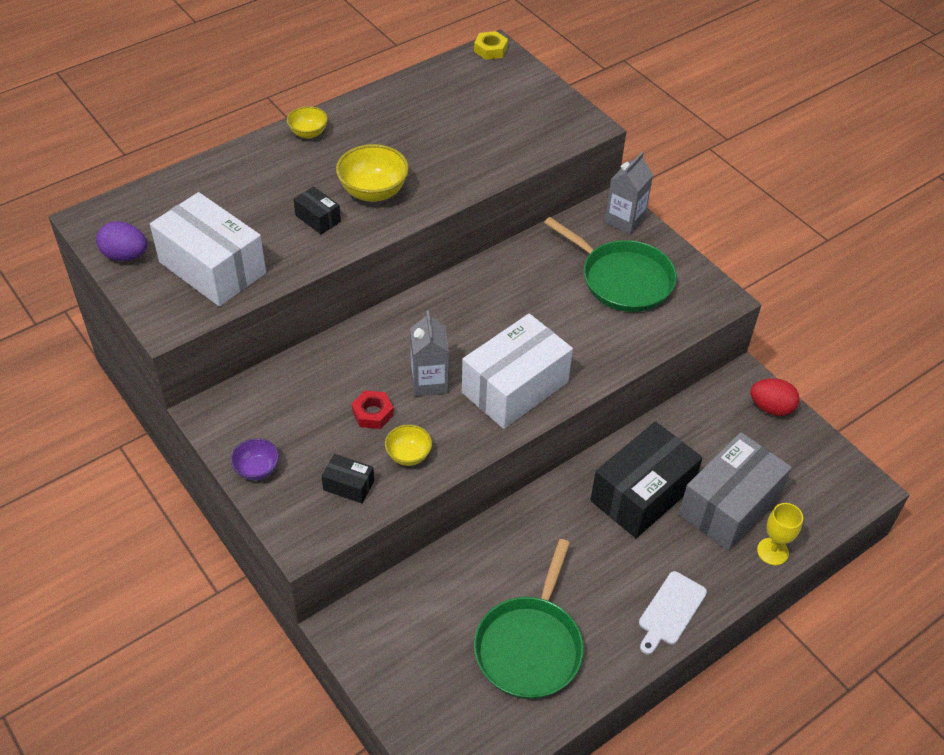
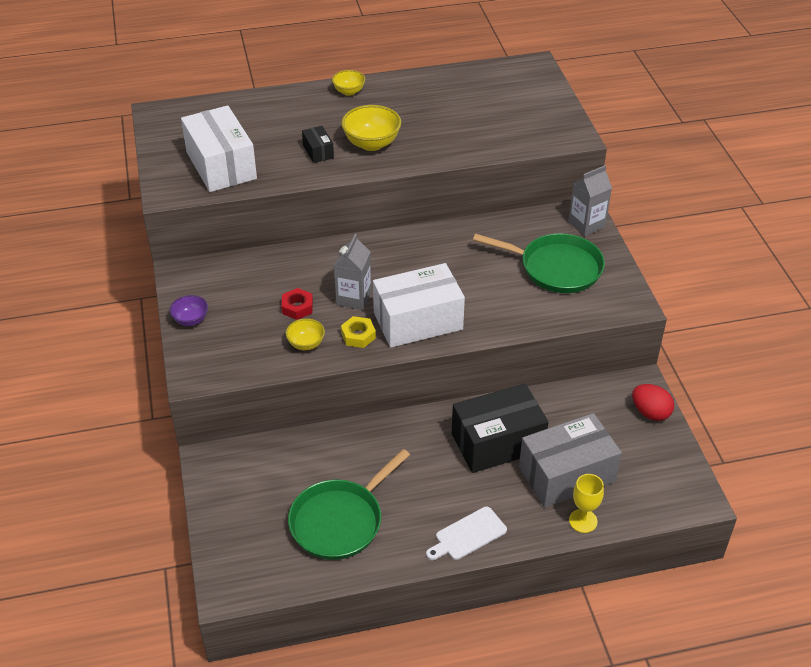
camera: 25 degrees right, 5 degrees down
purple egg [96,221,147,261] -> none
black box [321,454,374,503] -> none
yellow nut [474,31,508,60] -> yellow nut moved to [341,316,376,348]
green pan [544,217,677,312] -> green pan turned 45 degrees counterclockwise [473,233,605,293]

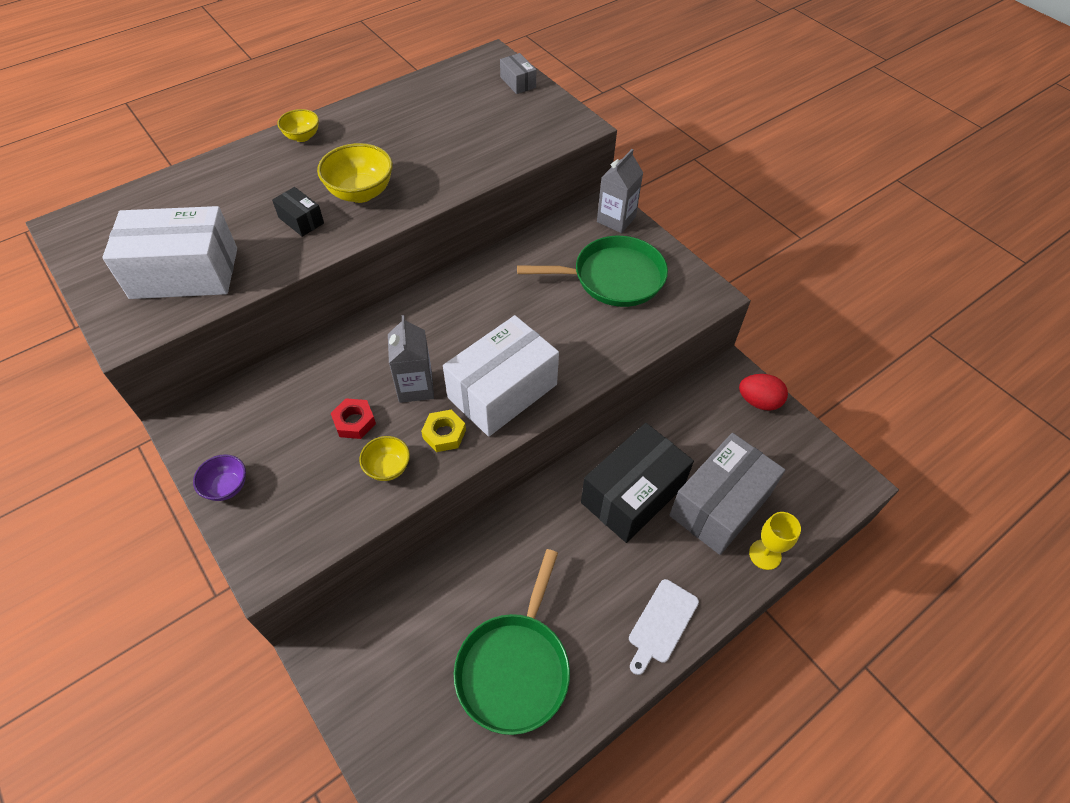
camera: 25 degrees left, 10 degrees up
white box [181,105,257,192] -> white box turned 45 degrees counterclockwise [102,206,237,299]
none -> grey box [500,53,536,94]

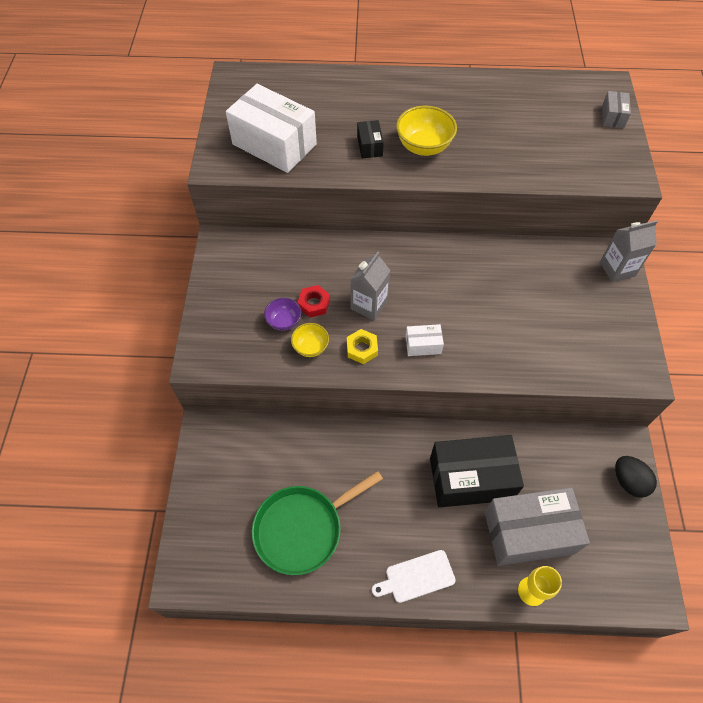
camera: 40 degrees right, 5 degrees up
purple bowl [193,454,246,501] -> purple bowl moved to [264,298,301,331]
yellow bowl [277,109,319,142] -> none
white box [443,315,559,437] -> white box [405,324,444,356], size x0.44
green pan [517,236,668,307] -> none
red egg [739,374,788,411] -> black egg [615,456,657,498]

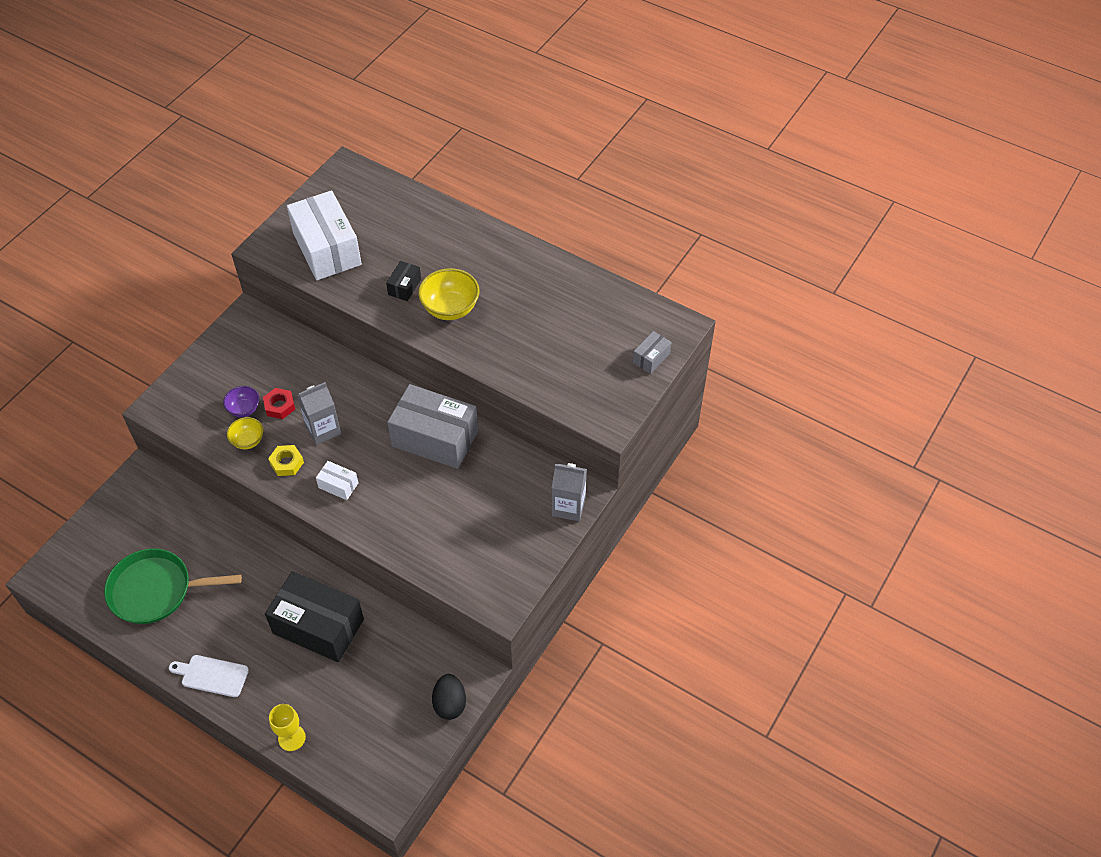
camera: 30 degrees right, 5 degrees down
grey box [485,487,590,566] -> grey box moved to [387,384,478,469]

